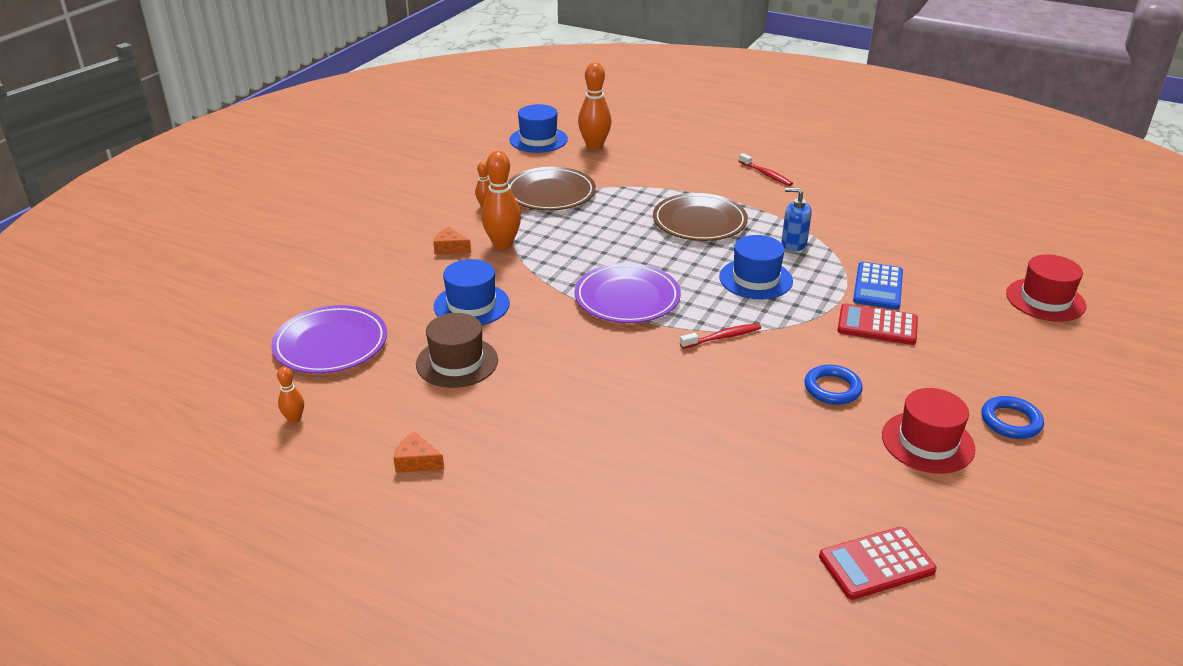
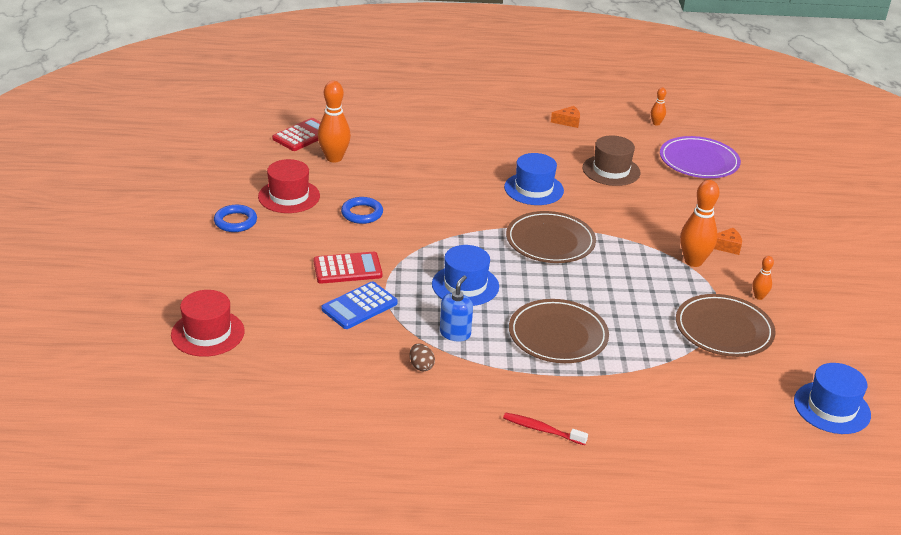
camera: 150 degrees right, 0 degrees up
blue hat [434,259,510,325] -> blue hat moved to [504,153,564,205]
purple plate [574,263,681,323] -> brown plate [506,211,596,263]
orange bowling pin [578,63,611,150] -> orange bowling pin moved to [318,81,351,163]
red toothbrush [680,323,761,349] -> none
blue soap dispenser [781,188,812,251] -> blue soap dispenser turned 60 degrees counterclockwise [440,275,473,341]
blue calculator [853,262,903,310] -> blue calculator turned 120 degrees counterclockwise [321,281,398,329]
none -> brown egg [409,344,435,371]

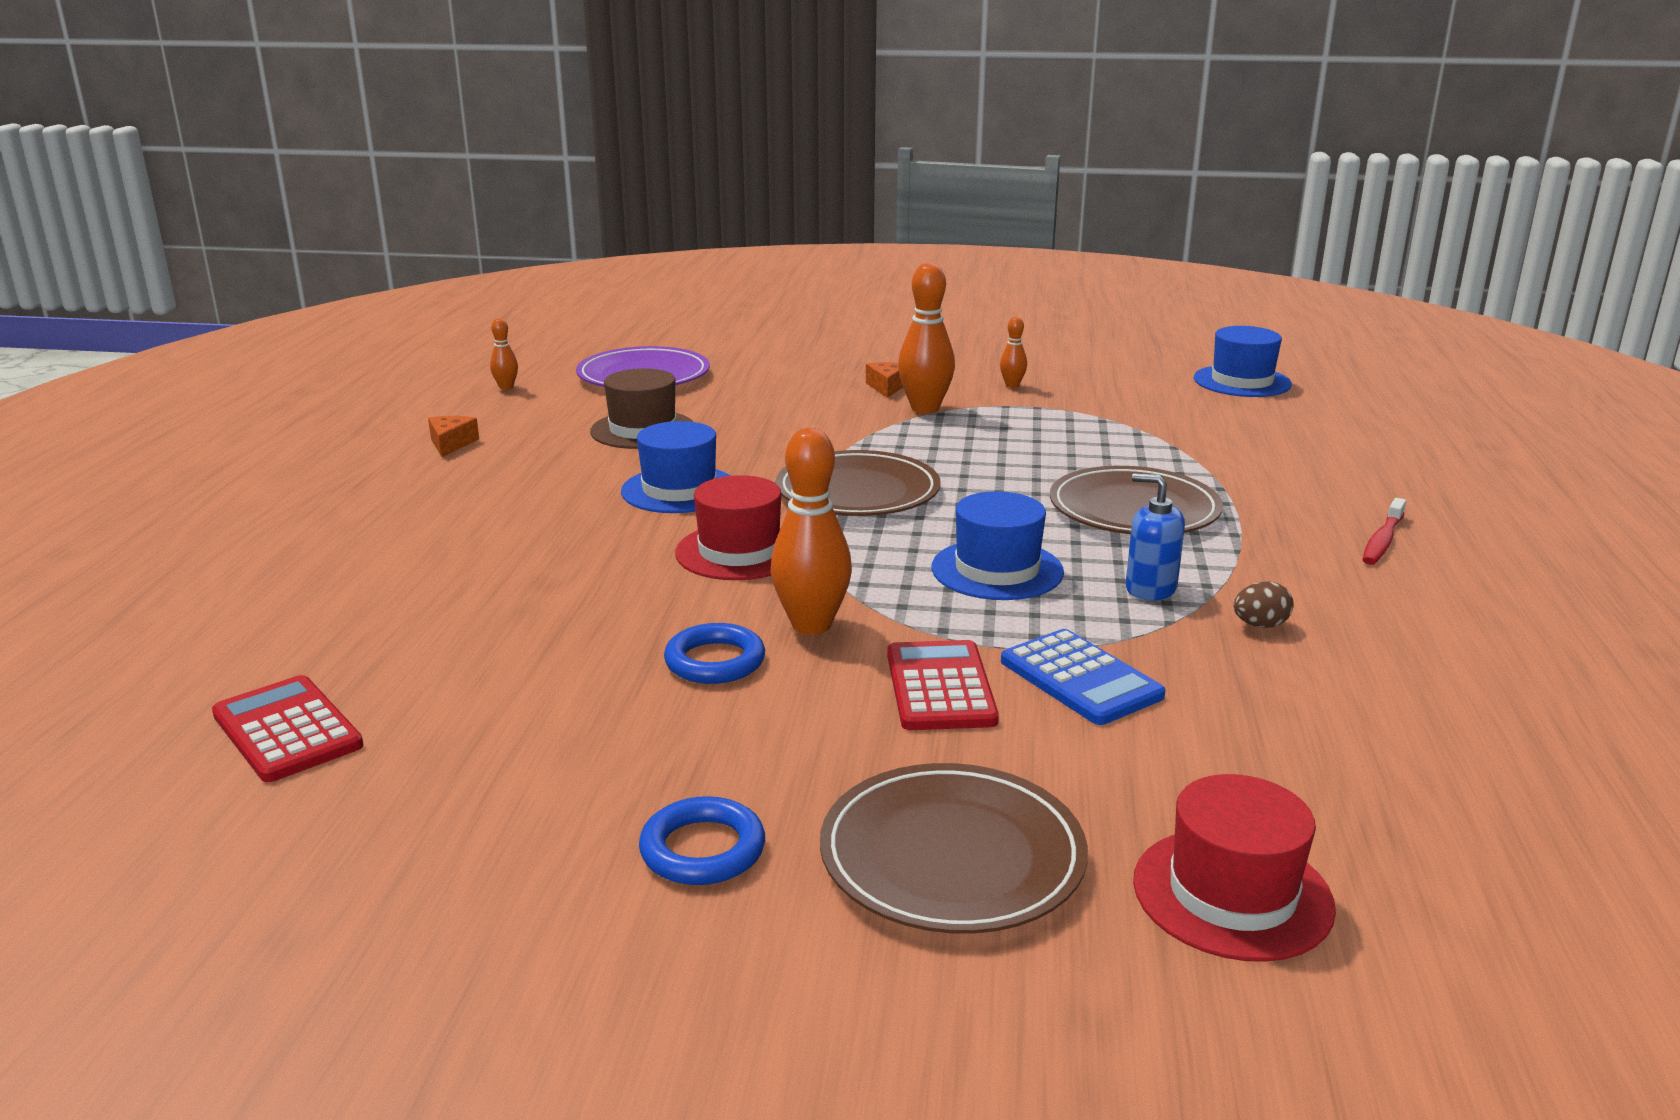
camera: 80 degrees left, 10 degrees down
red hat [258,159,320,213] -> red hat moved to [675,475,781,580]
orange bowling pin [318,81,351,163] -> orange bowling pin moved to [770,428,852,635]
brown plate [676,294,776,357] -> brown plate moved to [820,763,1088,934]

